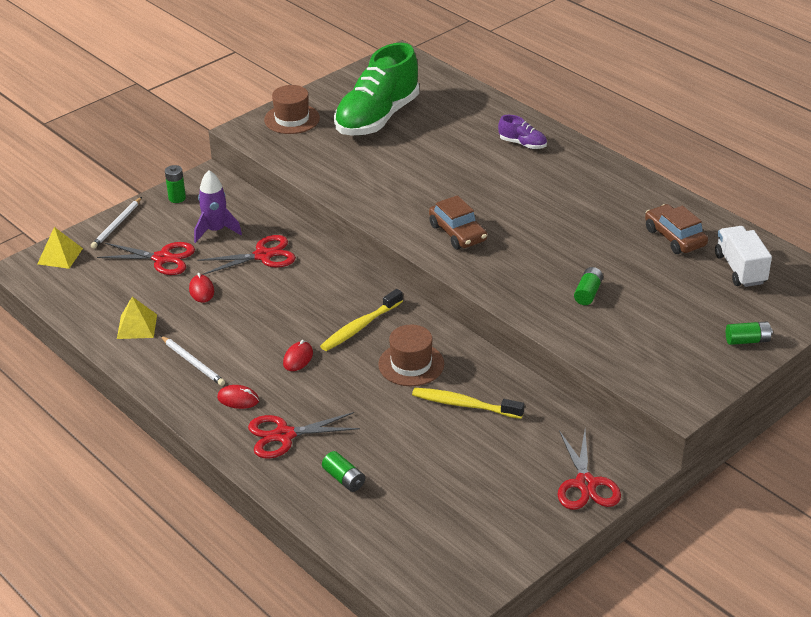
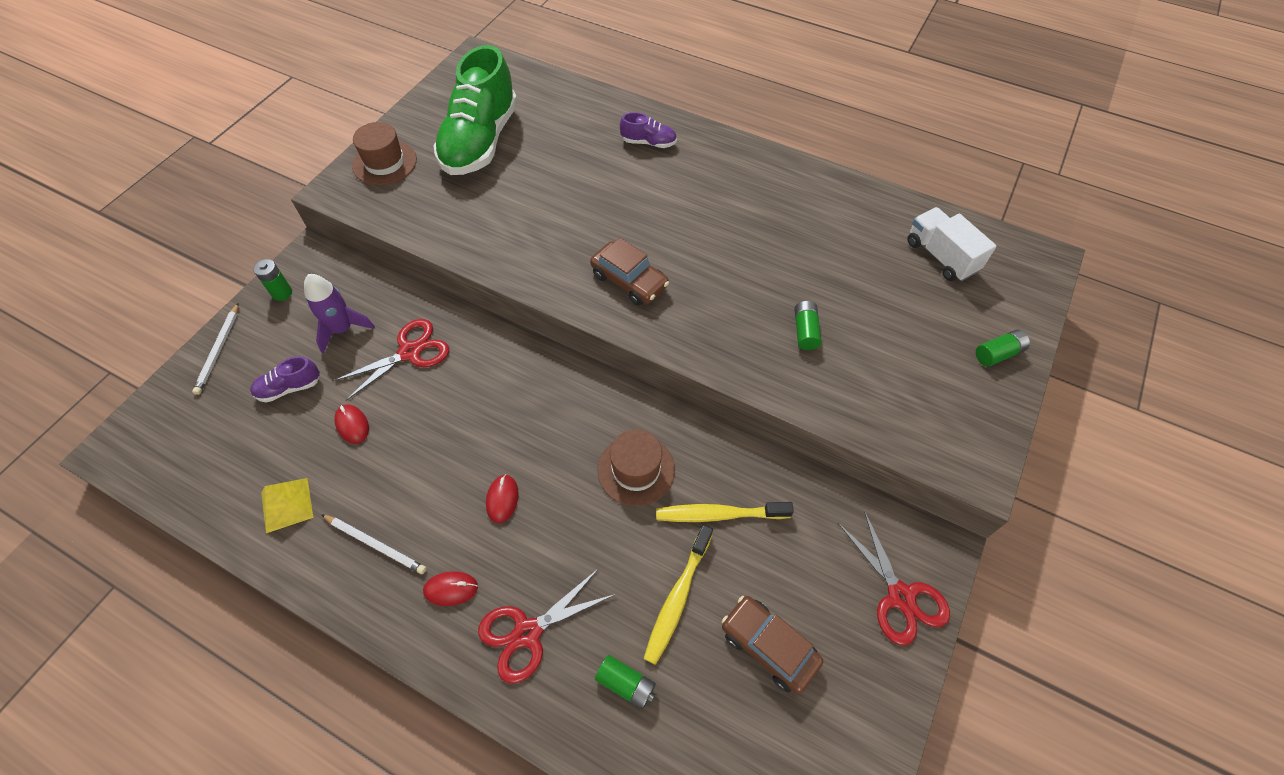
camera: 20 degrees left, 20 degrees up
yellow pyramid [37,227,83,269] -> none
red scissors [97,242,195,275] -> purple shoe [250,356,320,403]
yellow toothbrush [320,289,403,351] -> yellow toothbrush moved to [643,525,713,665]
brown car [645,204,708,254] -> brown car moved to [722,596,823,694]

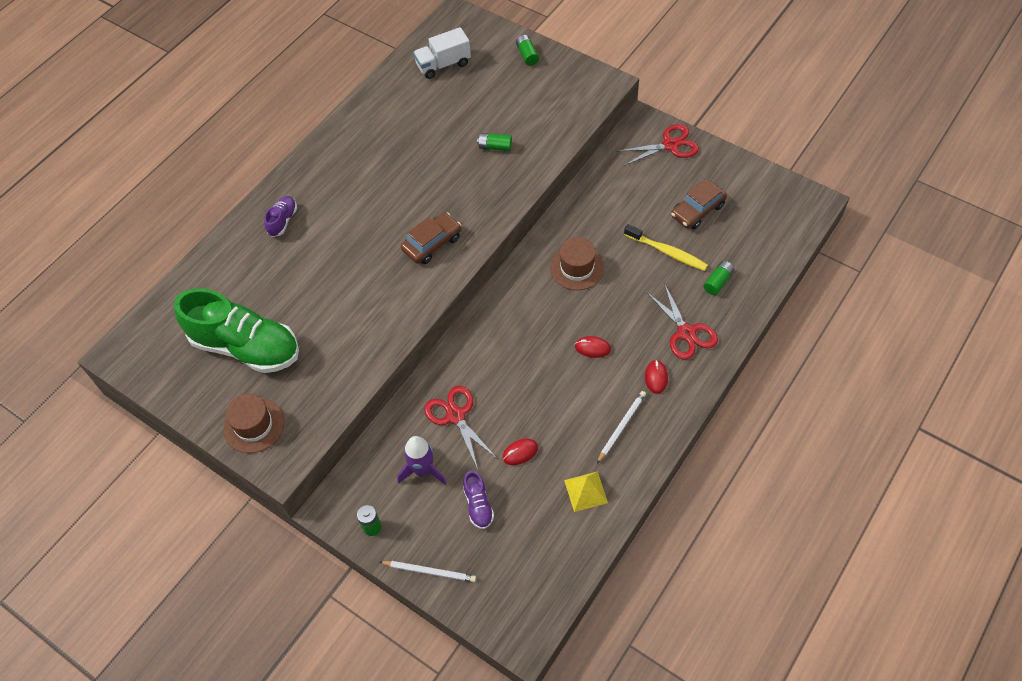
camera: 80 degrees left, 0 degrees up
yellow toothbrush [656,502,794,522] -> none

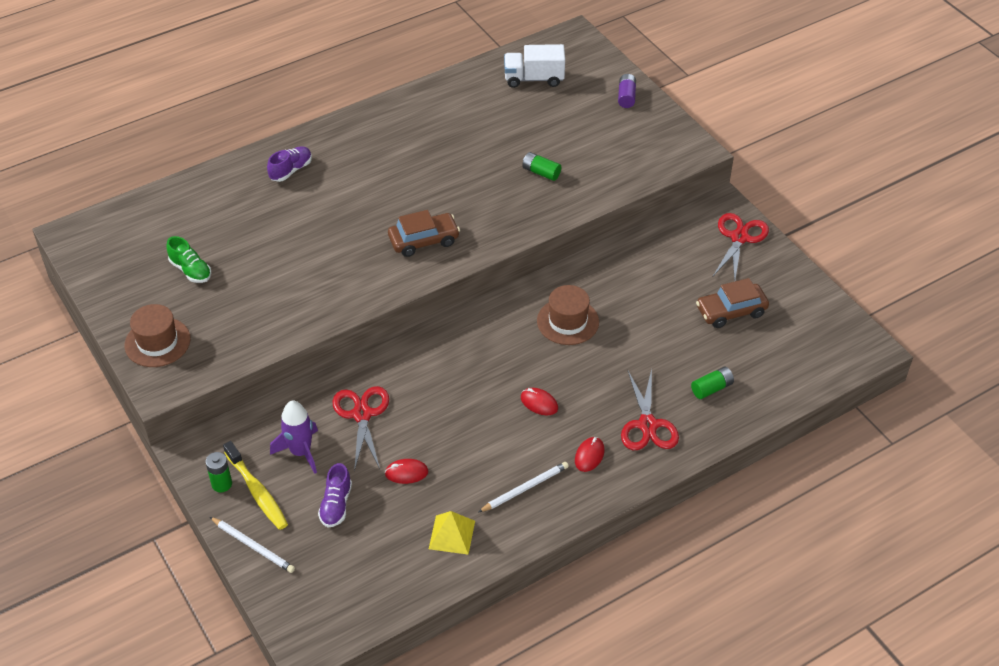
camera: 20 degrees right, 10 degrees down
green shoe [174,289,299,373] -> green shoe [166,236,211,283], size x0.43
green battery [516,35,539,66] -> purple battery [618,74,636,108]
red scissors [619,124,699,166] -> red scissors turned 75 degrees counterclockwise [713,213,769,281]
yellow toothbrush [624,224,708,271] -> yellow toothbrush moved to [223,441,288,530]

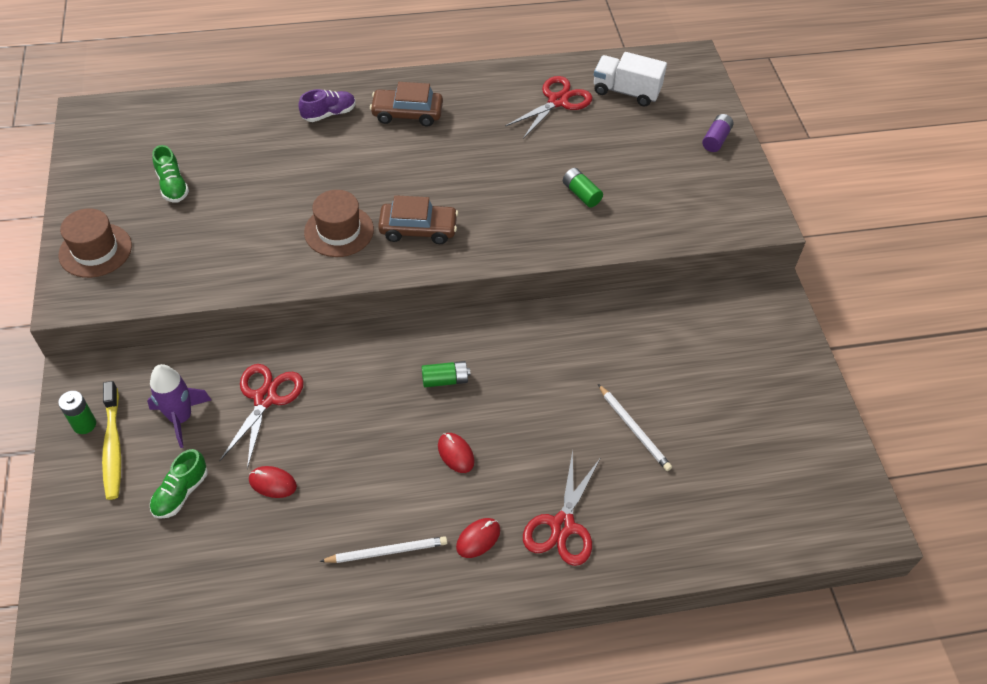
camera: 20 degrees right, 5 degrees up
white pencil [210,517,295,573] -> white pencil moved to [598,384,672,471]
purple shoe [318,463,352,527] -> green shoe [150,449,208,519]
yellow pyramid [429,511,475,555] -> none
brown hat [537,285,599,345] -> brown hat moved to [304,190,374,257]
green battery [691,367,734,399] -> green battery moved to [422,361,470,387]
brown car [696,278,769,328] -> brown car moved to [370,82,443,127]
red scissors [713,213,769,281] -> red scissors moved to [505,76,592,139]

